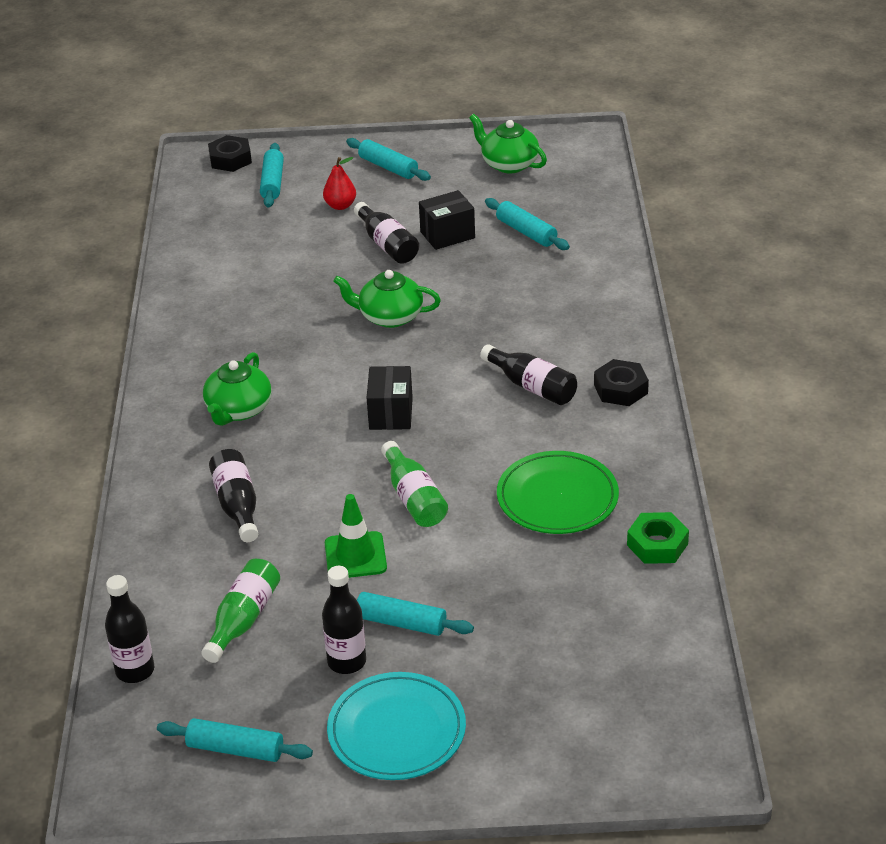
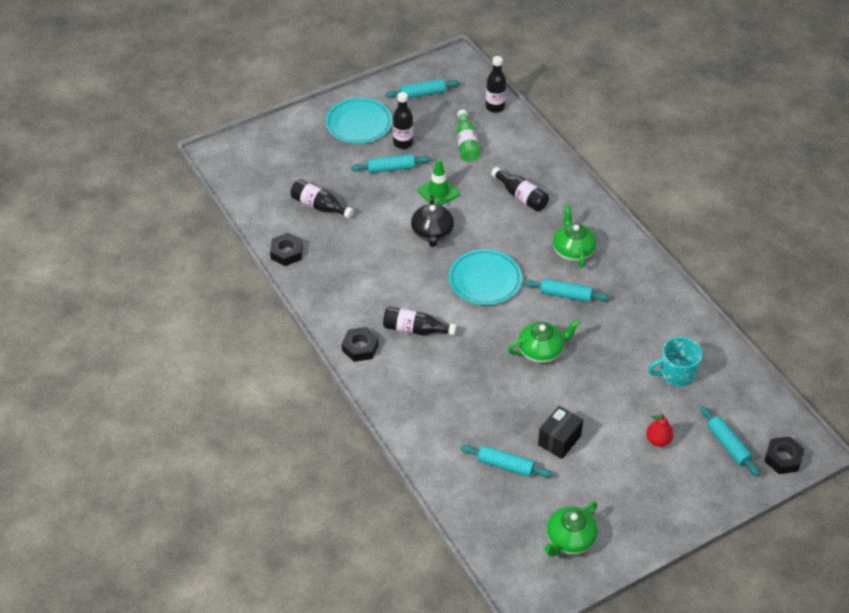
camera: 150 degrees right, 10 degrees up
turquoise rolling pin [346,138,431,181] -> turquoise rolling pin moved to [524,278,610,302]
black bottle [354,202,419,264] -> black bottle moved to [290,179,354,218]
black box [367,366,413,430] -> turquoise plate [448,249,522,305]
green bottle [381,441,448,527] -> black teapot [411,195,454,247]
green teapot [469,114,547,174] -> green teapot turned 120 degrees clockwise [544,501,598,557]
green plate [497,451,619,534] -> none
green nut [627,512,689,564] -> black nut [270,233,303,266]
none -> turquoise mug [648,337,702,387]

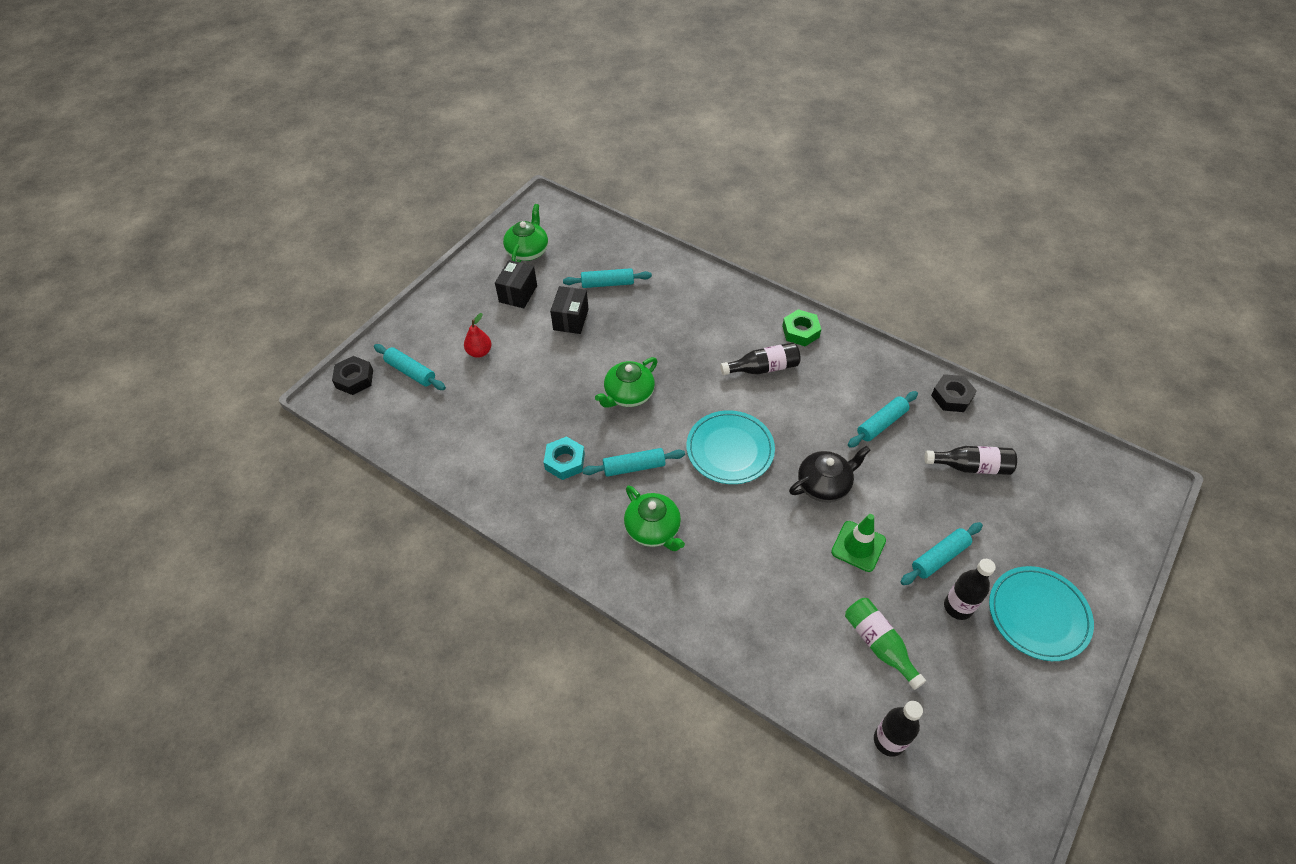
camera: 155 degrees right, 5 degrees up
black nut [342,327,379,362] -> green nut [782,309,821,346]
turquoise rolling pin [385,79,460,98] -> turquoise rolling pin moved to [848,391,918,448]
black teapot [411,195,454,247] -> black teapot turned 90 degrees clockwise [789,446,870,502]
black bottle [491,167,549,212] -> none
turquoise mug [648,337,702,387] -> none
none -> black box [495,260,537,308]
none -> turquoise nut [544,436,585,480]

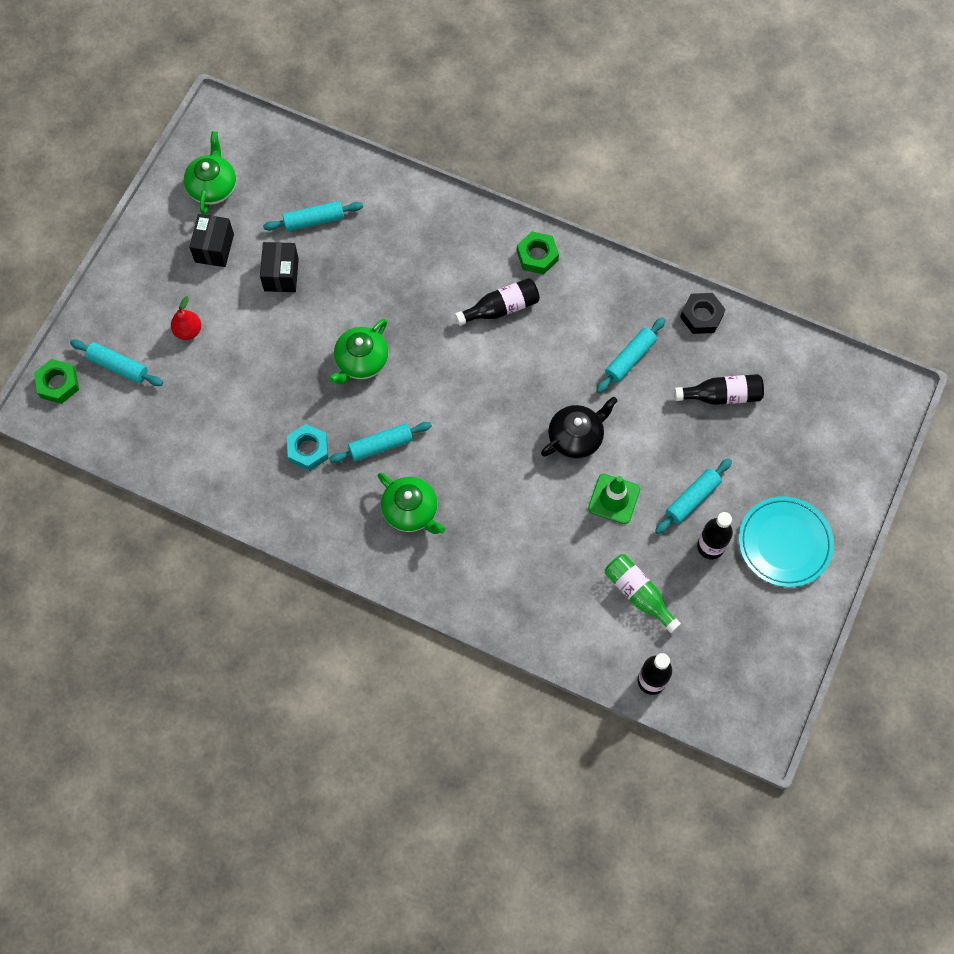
camera: 10 degrees left, 15 degrees up
black nut [332,356,373,395] -> green nut [34,359,79,404]
turquoise plate [686,410,775,484] -> none

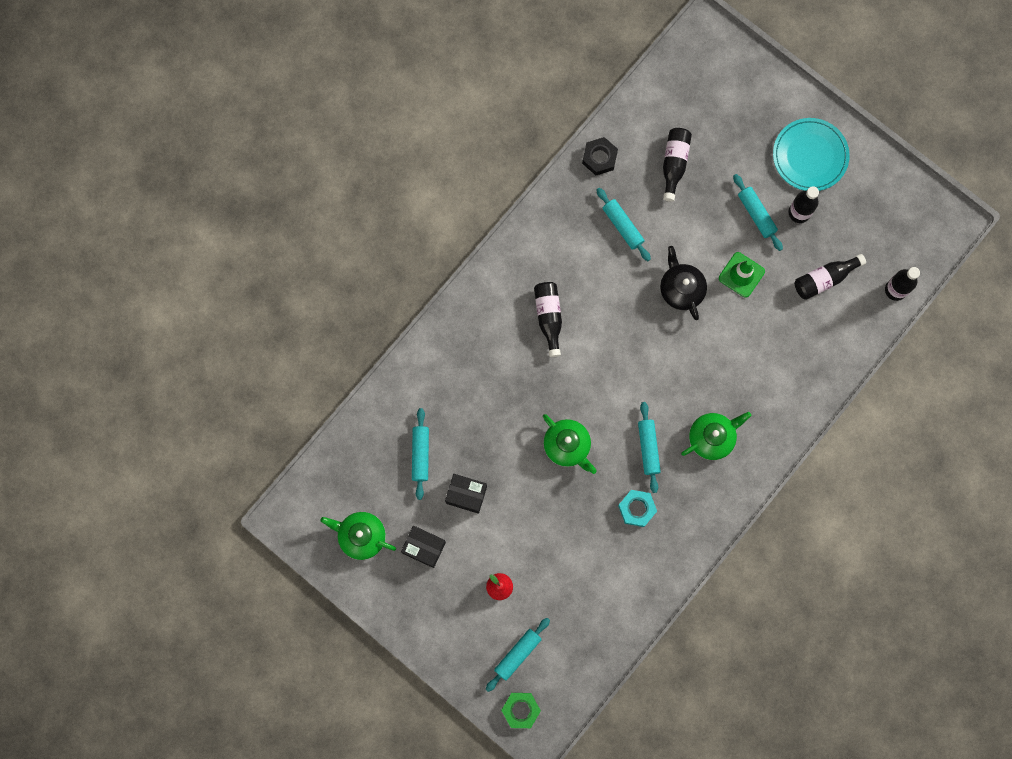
camera: 75 degrees left, 10 degrees up
green nut [517,231,559,274] -> none
green bottle [605,554,681,633] -> black bottle [795,254,866,300]

